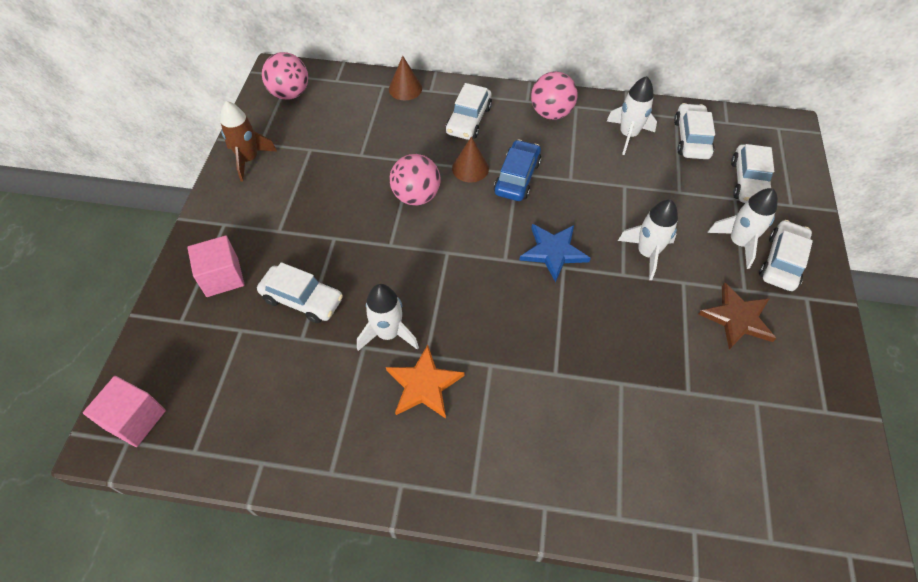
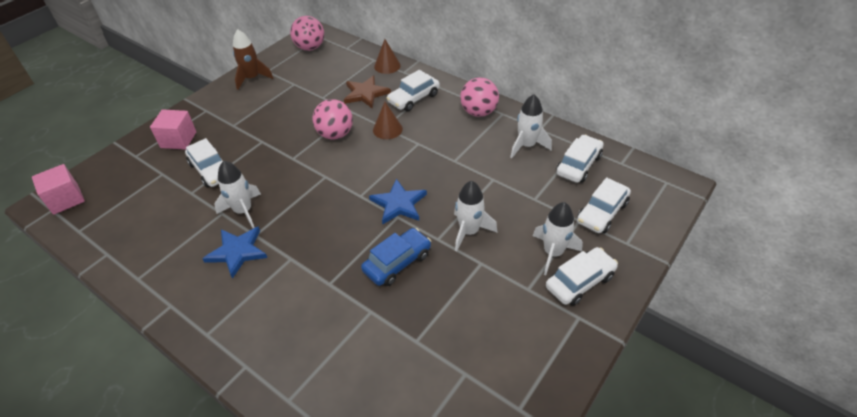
camera: 30 degrees right, 10 degrees down
orange star [386,345,464,419] -> blue star [202,227,267,279]
blue car [494,139,541,201] -> blue car moved to [361,228,431,286]
brown star [698,282,776,350] -> brown star moved to [344,76,391,109]

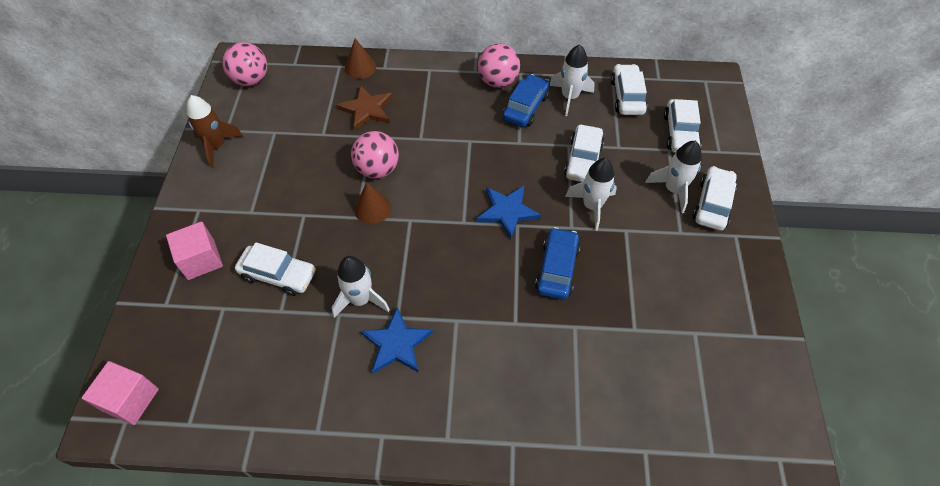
camera: 35 degrees left, 10 degrees up
brown cone [373,102,403,139] -> brown cone moved to [354,183,391,224]
white car [387,70,440,111] -> white car moved to [564,125,604,182]
none -> blue car [503,74,550,127]

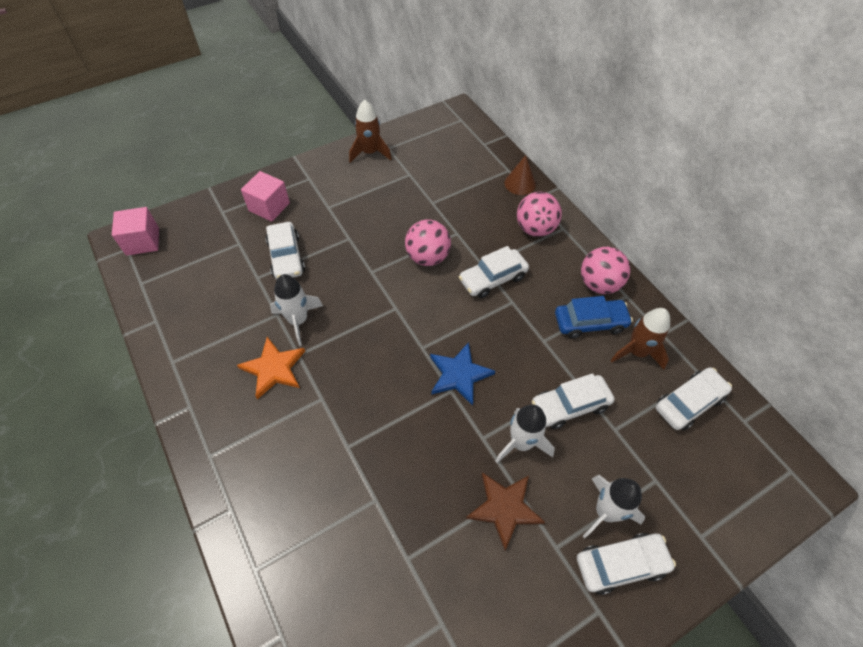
camera: 55 degrees right, 0 degrees up
pink ball [222,42,267,86] -> pink ball moved to [517,192,562,237]
brown star [336,85,393,131] -> brown star moved to [466,472,545,550]
brown cone [354,183,391,224] -> none
blue star [361,307,433,374] -> orange star [237,337,305,399]
blue car [535,227,580,300] -> none
white rocket [550,44,595,116] -> brown rocket [611,308,670,369]
white car [664,99,702,153] -> white car moved to [459,246,529,298]

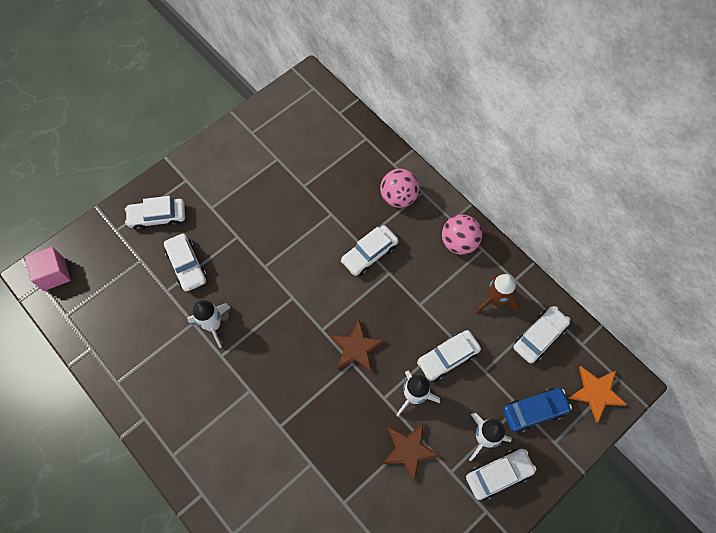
camera: 10 degrees left, 10 degrees up
orange star [237,337,305,399] -> orange star moved to [568,366,627,423]
pink cube [241,171,290,222] -> white car [125,196,185,231]
brown rocket [349,100,392,163] -> none
pink ball [405,220,451,266] -> none
blue star [430,342,495,406] -> brown star [330,320,385,373]
brown cone [505,155,536,195] -> none
blue car [555,296,633,339] -> blue car moved to [503,388,572,433]

